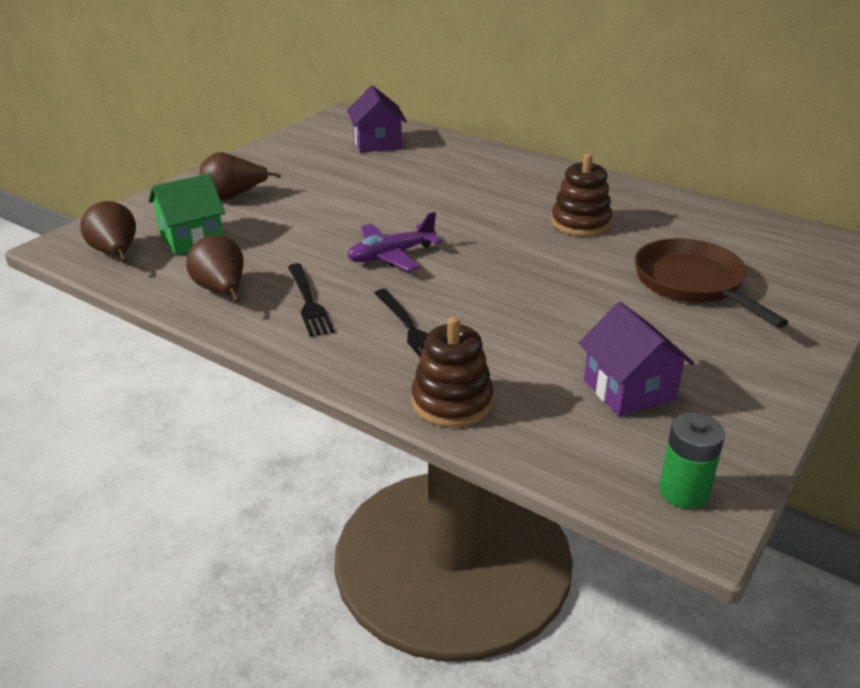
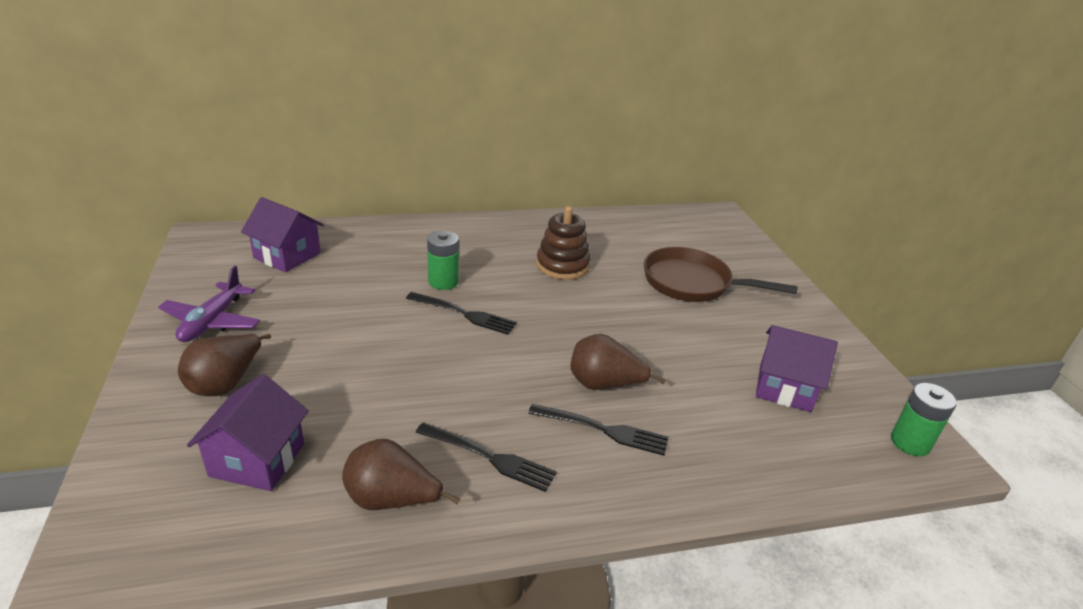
camera: 50 degrees left, 0 degrees up
brown pear [80,201,136,262] -> brown pear moved to [571,334,666,390]
green house [148,173,225,255] -> purple house [187,374,309,491]
purple plane [347,212,442,272] -> purple plane moved to [158,266,260,342]
brown stacking toy [411,316,494,427] -> none
none -> black fork [406,292,517,335]
none -> green battery [427,230,459,290]

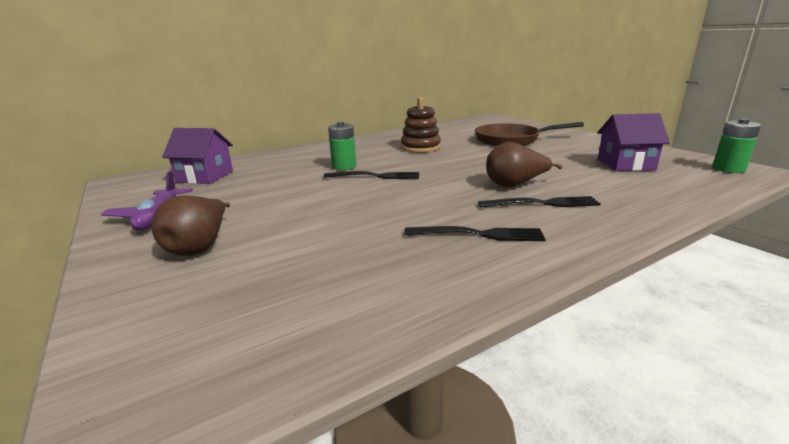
camera: 15 degrees left, 10 degrees down
purple house [187,374,309,491] -> none
brown pear [342,439,460,510] -> none

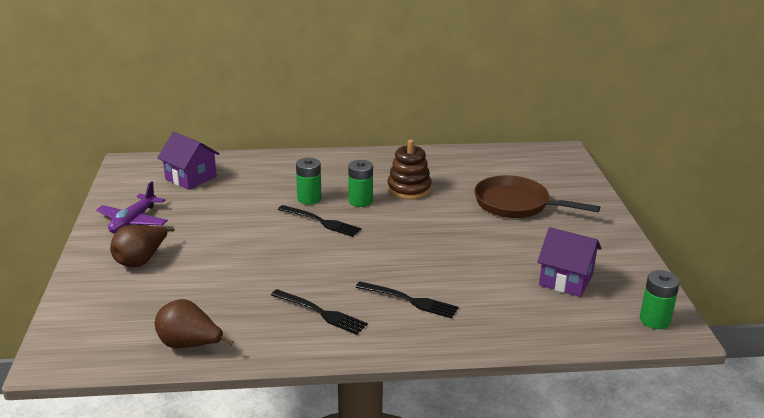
camera: 25 degrees right, 5 degrees up
brown pear [486,142,563,188] -> brown pear moved to [155,299,234,348]
none -> green battery [348,160,373,207]

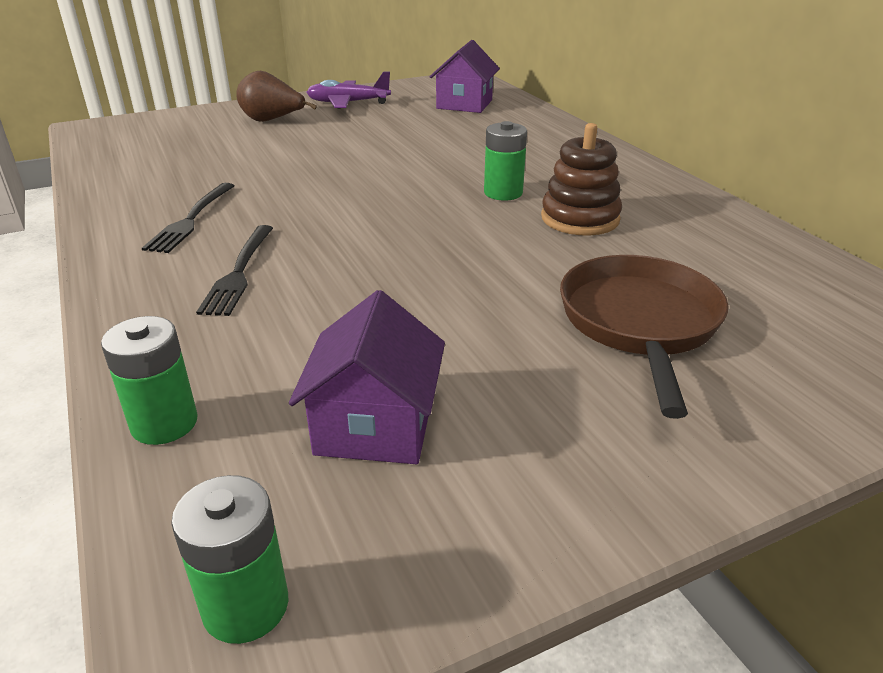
camera: 70 degrees right, 5 degrees up
brown pear [155,299,234,348] -> none
black fork [278,205,361,237] -> none
green battery [296,158,322,205] -> green battery moved to [101,316,198,445]

